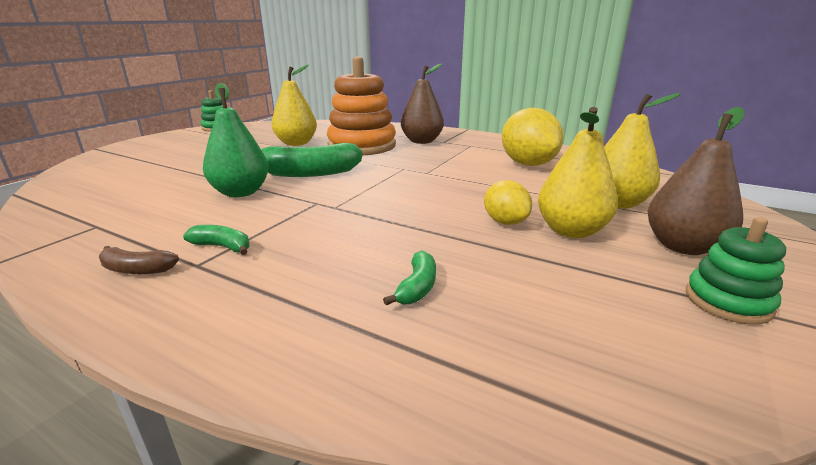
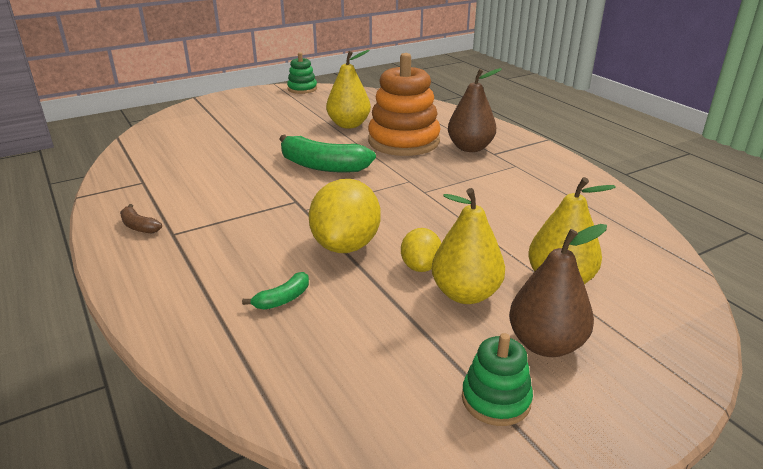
camera: 30 degrees right, 5 degrees up
green banana [183,225,250,255] -> none
green pear [203,83,268,197] -> none
yellow lemon [502,108,564,166] -> yellow lemon moved to [309,179,381,253]

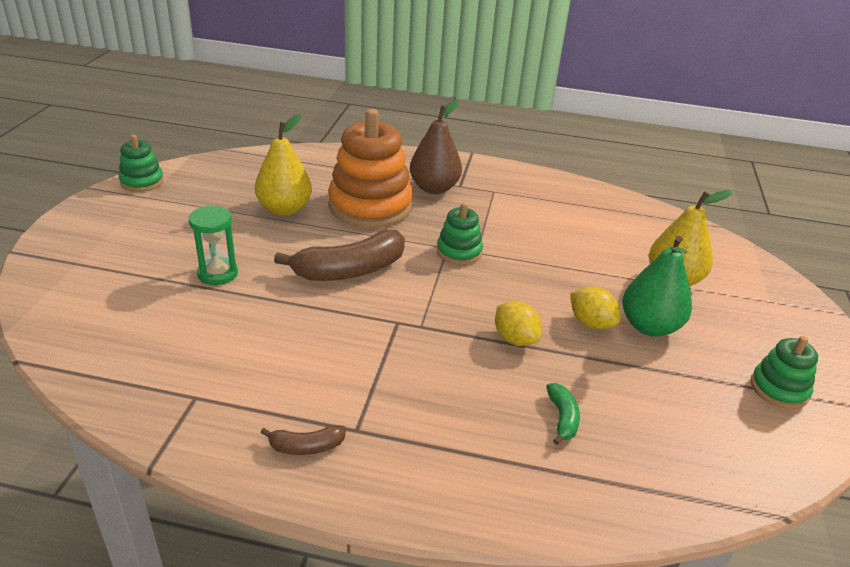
camera: 50 degrees left, 5 degrees up
green banana [279,135,376,172] -> brown banana [274,230,405,281]
yellow lemon [309,179,381,253] -> yellow lemon [495,301,542,346], size x0.56
yellow pear [432,188,505,304] -> green pear [622,236,692,337]
brown pear [509,224,607,357] -> none
none -> green hourglass [189,206,238,285]
none -> green stacking toy [437,203,483,265]

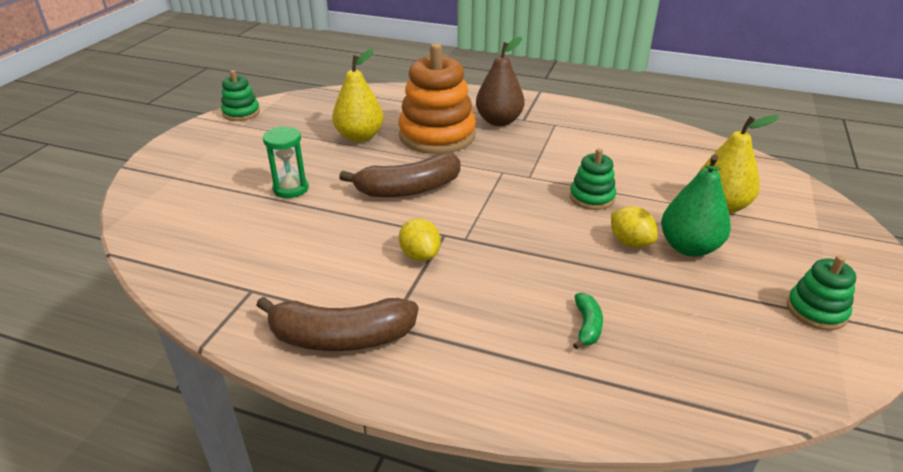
camera: 10 degrees right, 0 degrees up
brown banana [261,425,346,455] -> brown banana [256,296,418,351], size x2.11
green stacking toy [437,203,483,265] -> green stacking toy moved to [570,148,616,210]
yellow lemon [495,301,542,346] -> yellow lemon moved to [399,218,441,261]

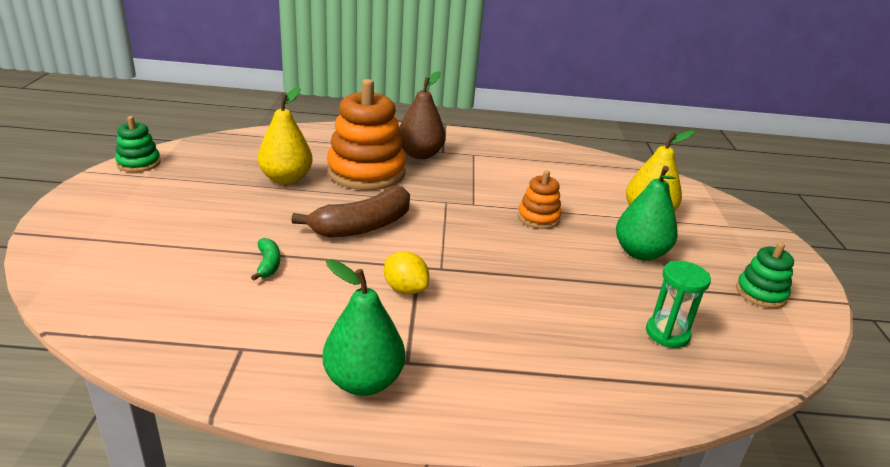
camera: 20 degrees left, 5 degrees down
brown banana [256,296,418,351] -> green pear [323,259,405,396]
green hourglass [263,126,309,198] -> green hourglass moved to [646,261,711,348]
green stacking toy [570,148,616,210] -> orange stacking toy [518,170,562,229]
green banana [573,293,603,349] -> green banana moved to [251,238,280,281]
yellow lemon [611,206,658,247] -> none

